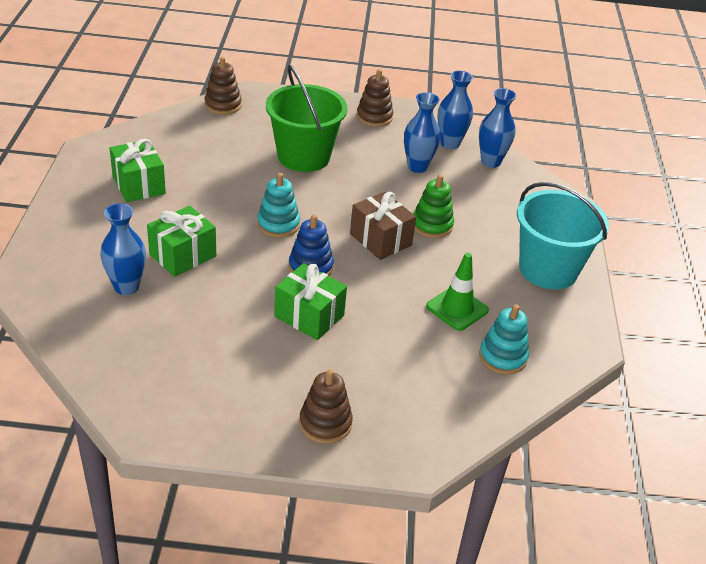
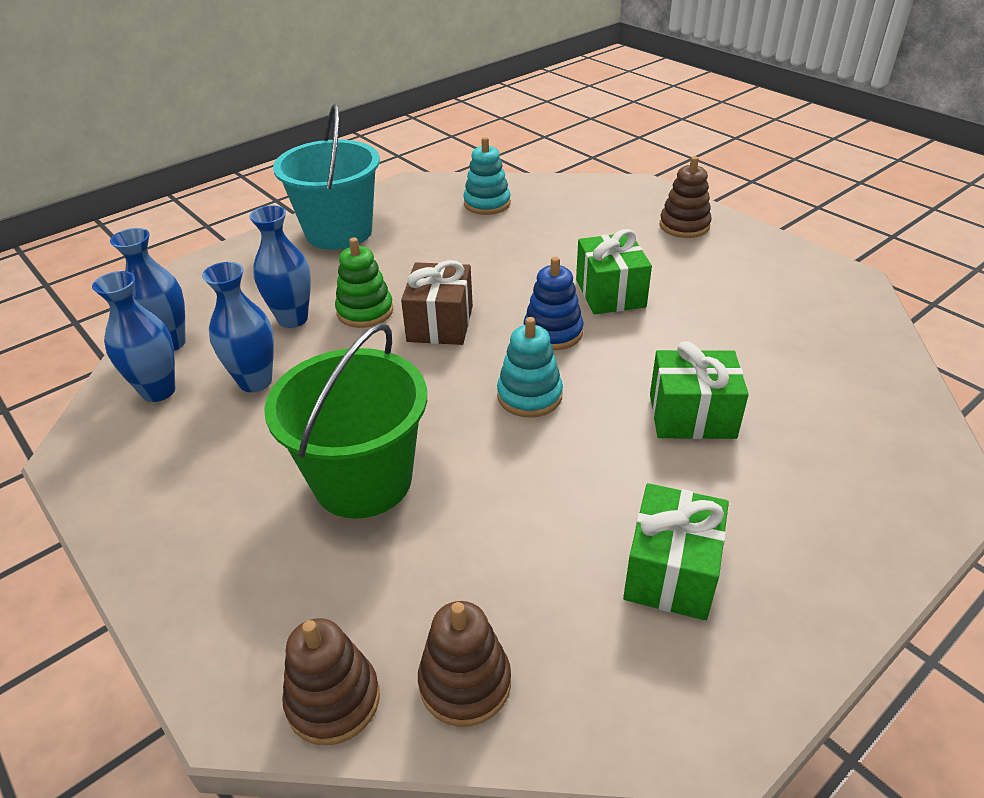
camera: 130 degrees left, 0 degrees up
blue vase [100,203,146,295] -> blue vase moved to [249,206,311,328]
brown stacking toy [357,69,393,127] -> brown stacking toy moved to [418,601,511,727]
green traffic cone [426,253,489,331] -> none

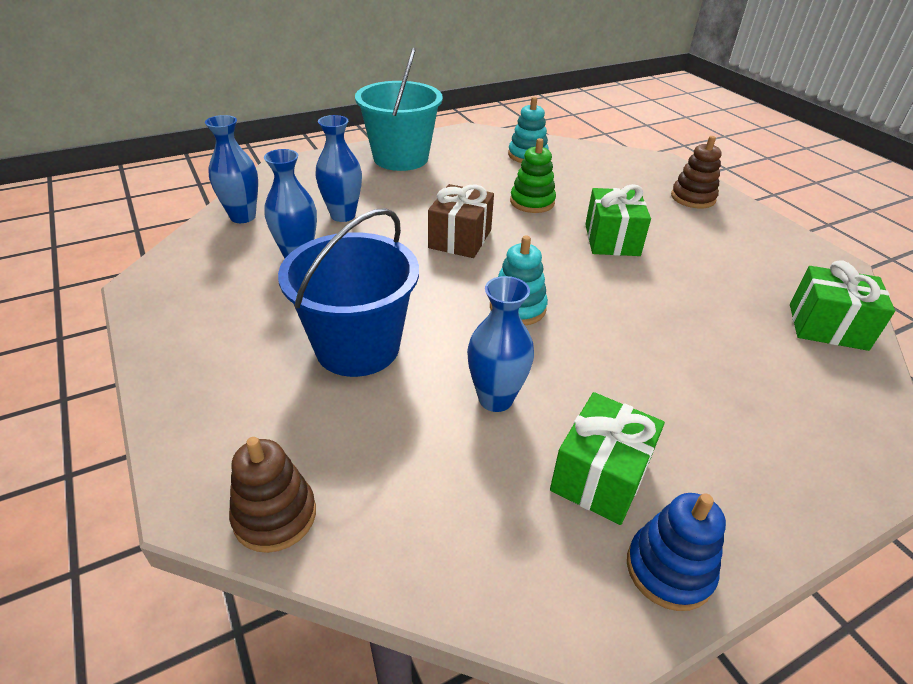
camera: 10 degrees right, 0 degrees up
blue vase [92,271,176,402] -> blue vase moved to [467,276,534,412]
green bucket [264,323,427,519] -> blue bucket [278,208,419,377]
green stacking toy [335,237,393,328] -> green stacking toy moved to [510,138,556,213]
brown stacking toy [418,601,511,727] -> none
blue stacking toy [524,257,583,350] -> blue stacking toy moved to [627,493,726,611]
green gift [650,341,749,439] -> green gift moved to [790,260,895,351]

